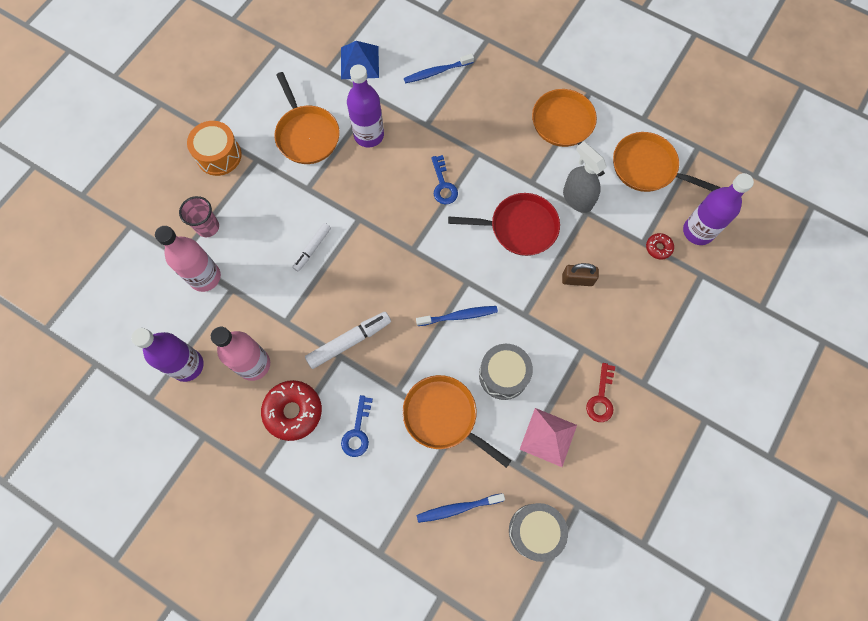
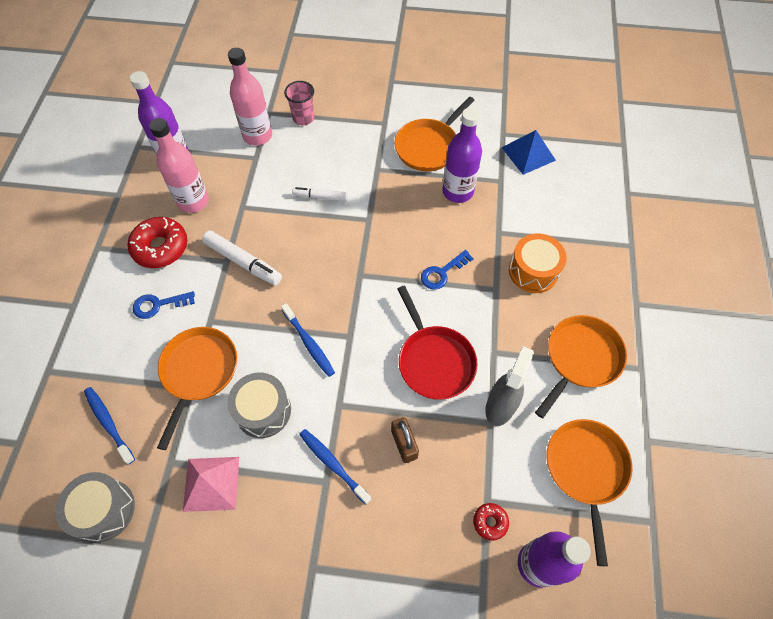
camera: 65 degrees right, 10 degrees down
orange drum [187,121,242,176] -> orange drum moved to [509,233,566,293]
blue toothbrush [404,54,474,83] -> blue toothbrush moved to [299,429,372,505]
red key [586,363,615,422] -> none

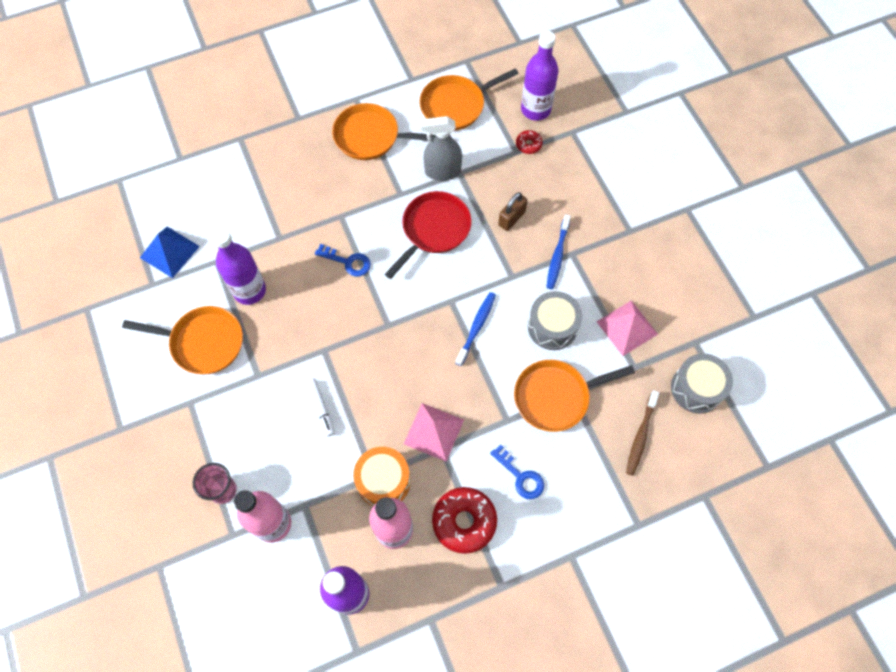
camera: 120 degrees left, 5 degrees up
blue toothbrush [84,387,135,464] -> brown toothbrush [626,390,659,476]
white marker [202,231,282,285] -> pink pyramid [404,403,464,462]
orange drum [509,233,566,293] -> orange drum moved to [353,447,411,506]

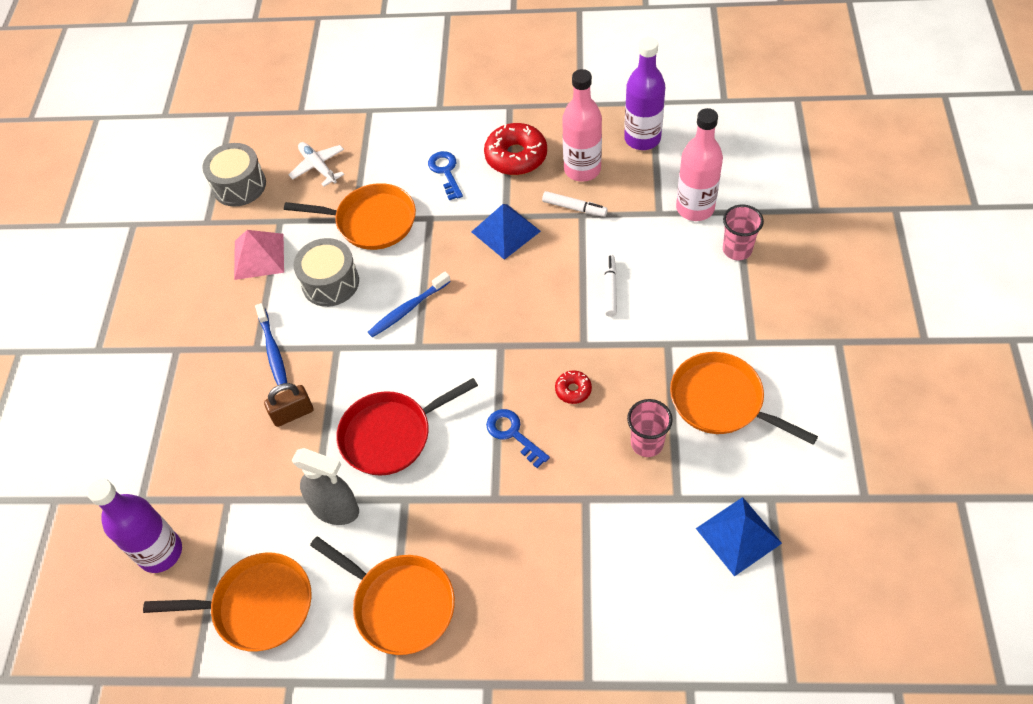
camera: 150 degrees left, 10 degrees down
purple bottle [212,228,266,305] -> pink cup [627,399,673,457]
orange drum [353,447,411,506] -> white marker [542,191,608,217]
pink pyramid [404,403,464,462] -> blue pyramid [471,204,541,260]
red donut [516,130,543,154] -> red donut moved to [555,370,592,404]
blue toothbrush [546,214,571,289] -> blue toothbrush turned 120 degrees clockwise [255,303,287,385]
brown toothbrush [626,390,659,476] -> white plane [289,142,344,187]

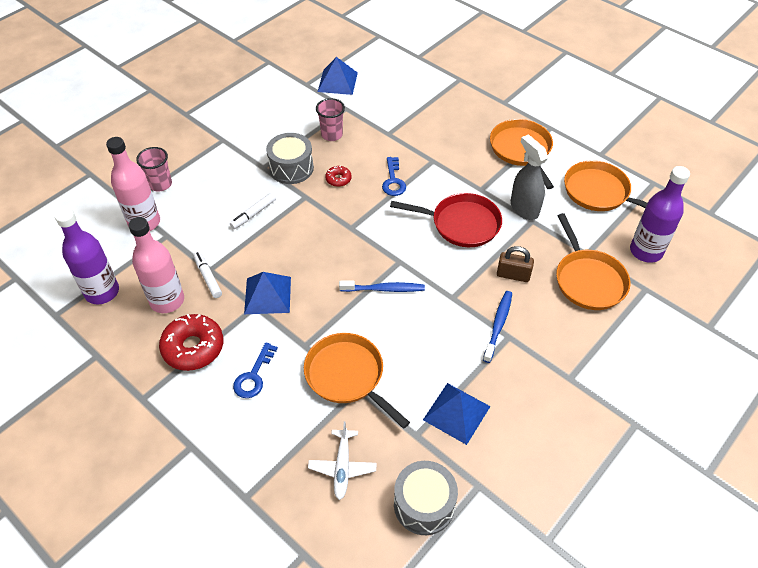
camera: 145 degrees left, 5 degrees down
pink pyramid [234,230,284,280] -> blue pyramid [423,383,491,445]
grey drum [294,238,359,307] -> grey drum moved to [266,133,314,184]
orange pan [670,352,818,445] -> orange pan moved to [556,213,630,310]

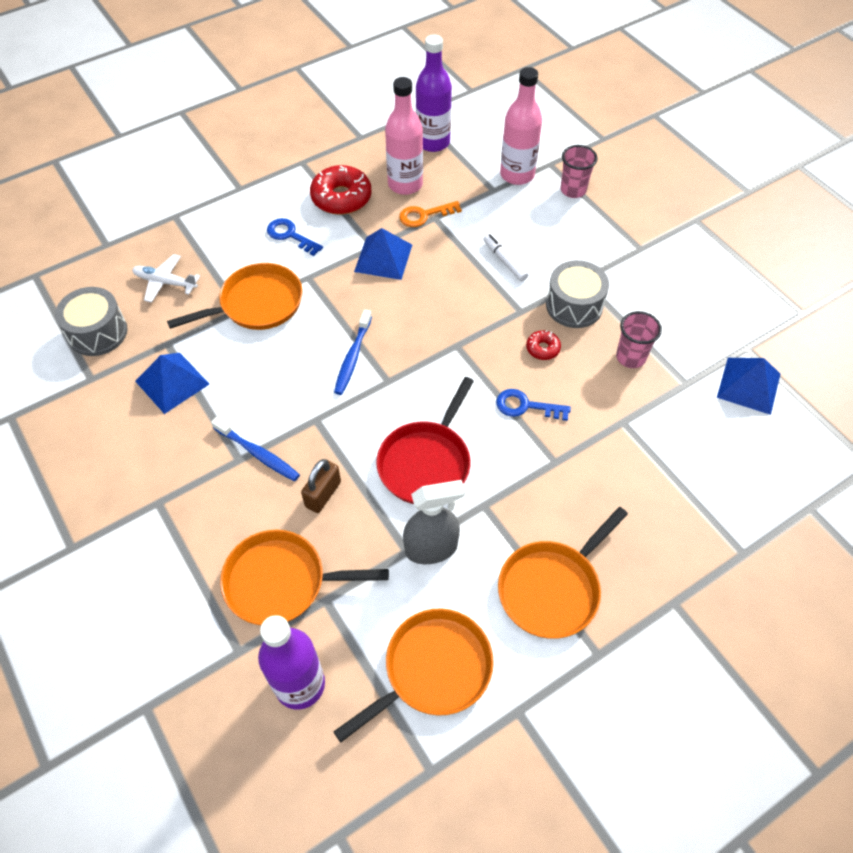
camera: 105 degrees right, 5 degrees up
white marker [193,251,222,298] -> orange key [399,201,462,227]
orange pan [490,119,554,189] -> orange pan turned 135 degrees clockwise [498,507,628,639]

